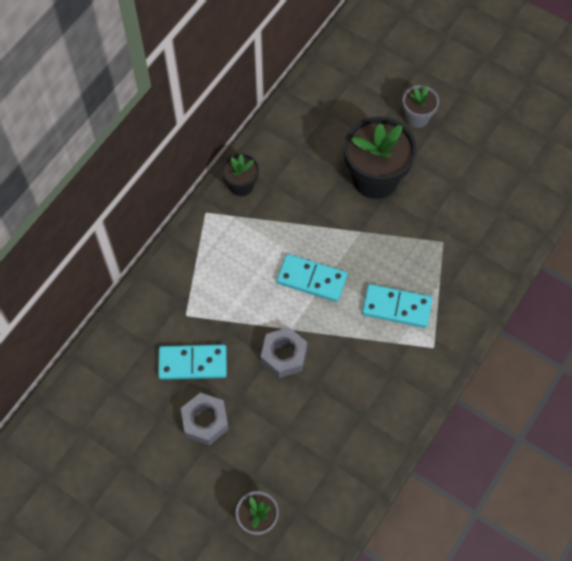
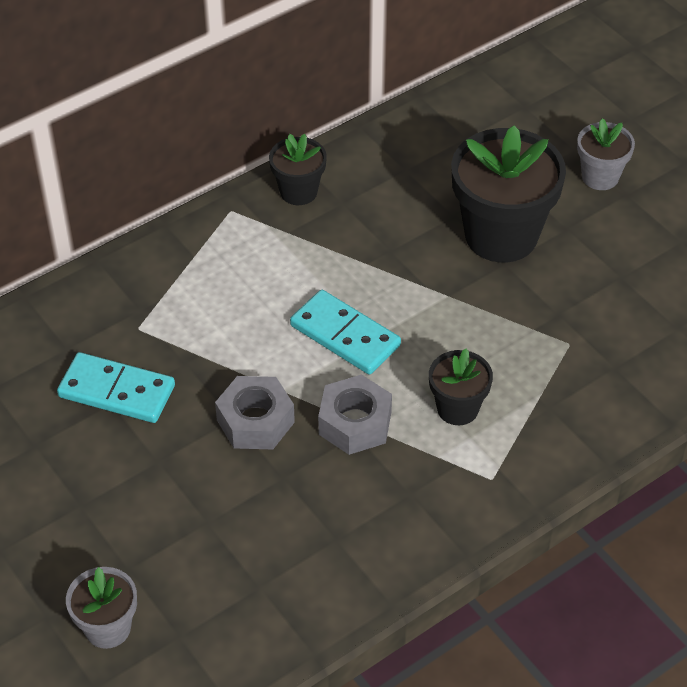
camera: 20 degrees right, 15 degrees down
grey nut [181,393,229,446] -> grey nut moved to [318,374,392,455]
turquoise domino [362,284,432,328] -> black flower pot [429,348,493,425]

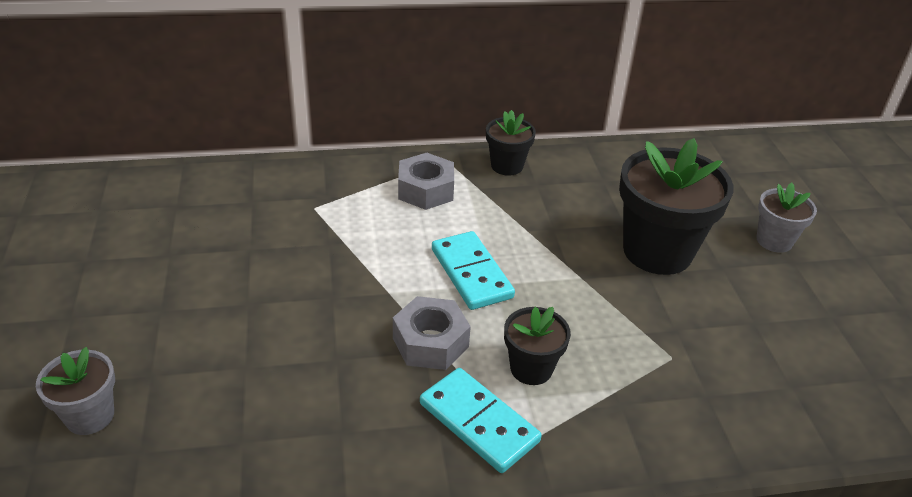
camera: 25 degrees right, 10 degrees down
turquoise domino [57,352,175,423] -> turquoise domino moved to [420,368,542,473]
grey nut [215,376,295,449] -> grey nut moved to [398,153,454,210]

